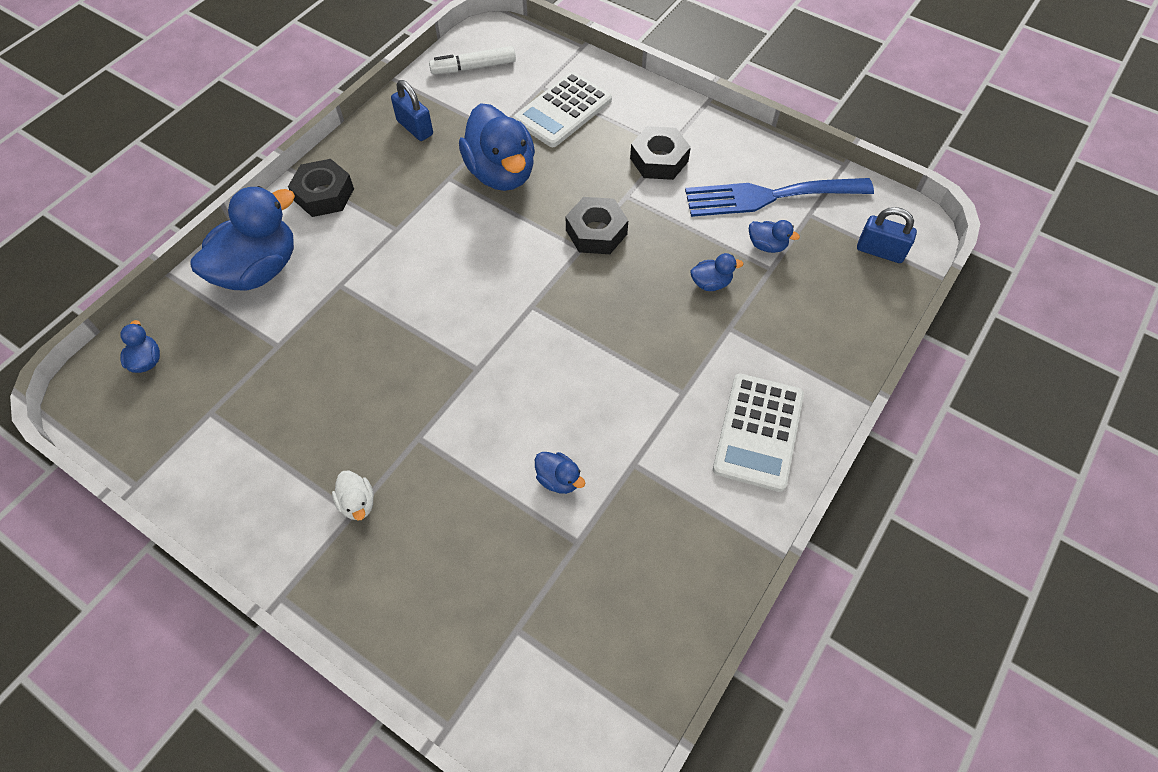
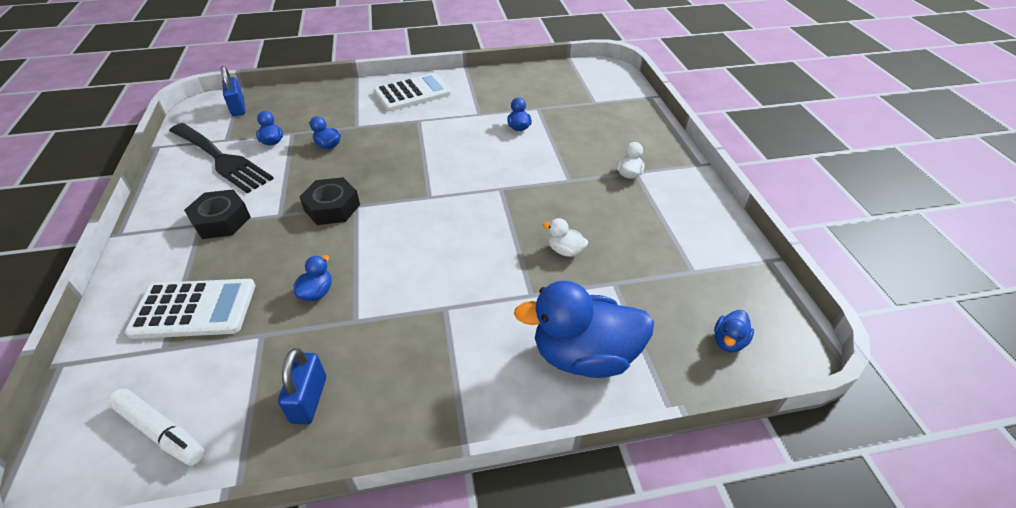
camera: 135 degrees left, 15 degrees down
black nut [288,159,354,217] -> none
blue duck [459,103,535,191] -> blue duck [293,255,332,301], size x0.43
blue fork [685,178,874,217] -> black fork [169,123,274,193]
none -> white duck [543,218,588,257]

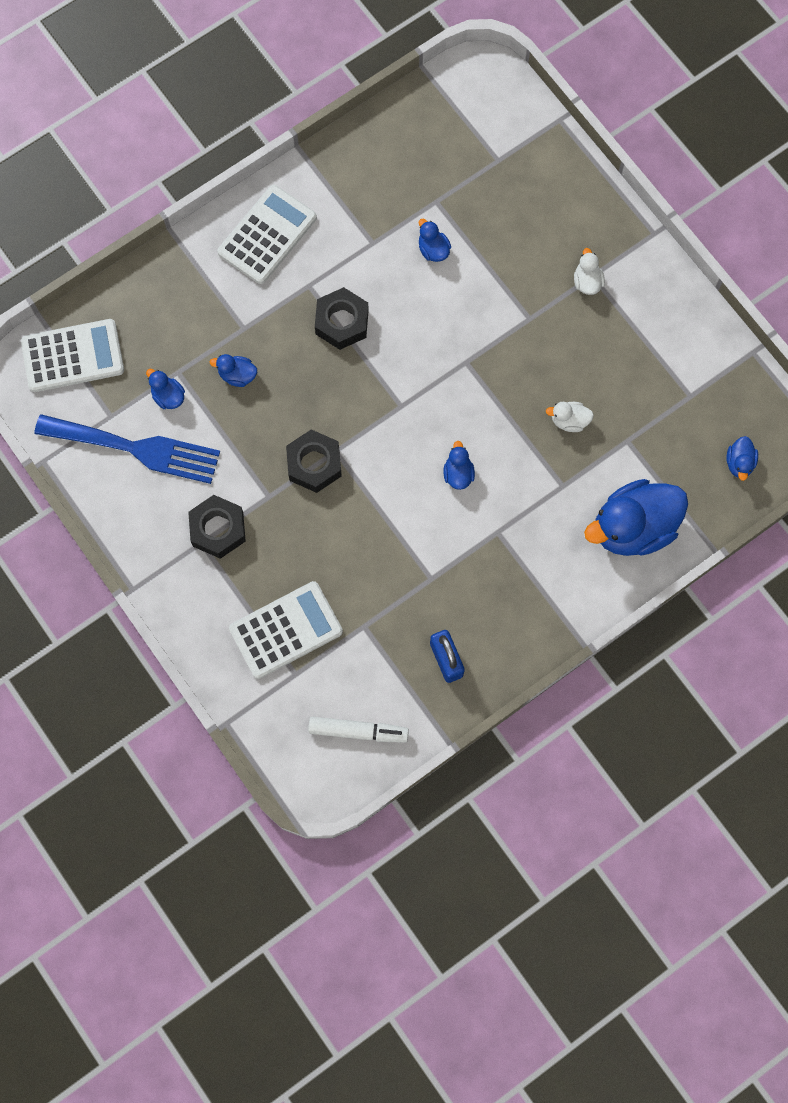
camera: 25 degrees left, 30 degrees up
black fork [169,123,274,193] -> blue fork [34,414,220,484]
blue padlock [221,66,246,116] -> white calculator [21,319,124,392]
blue duck [293,255,332,301] -> blue duck moved to [443,441,475,490]
none -> black nut [315,287,369,350]

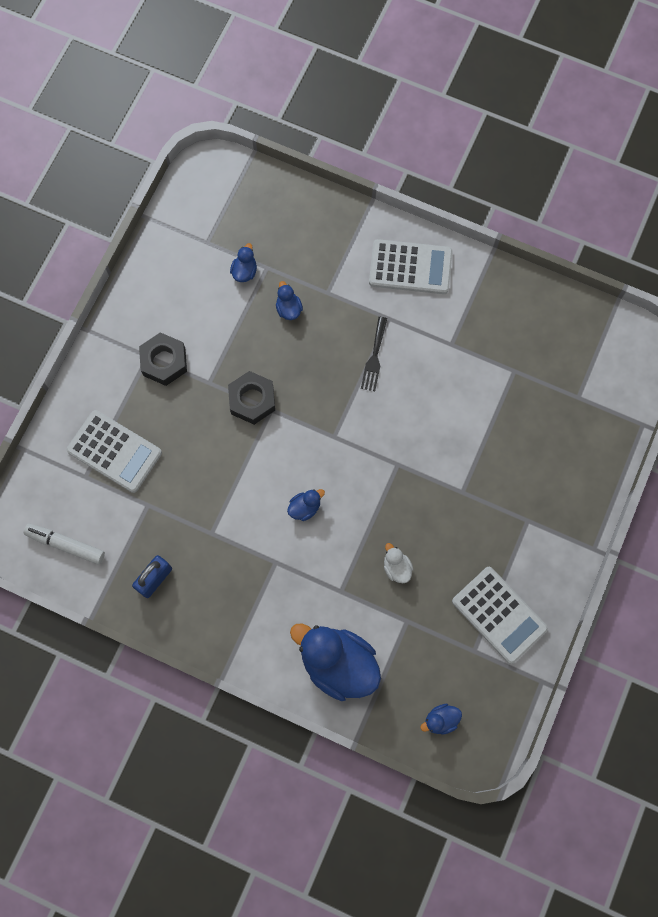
camera: 60 degrees right, 0 degrees up
white calculator [21,319,124,392] -> white calculator moved to [452,567,548,664]
blue fork [34,414,220,484] -> none
white marker [308,717,409,743] -> white marker turned 135 degrees clockwise [23,524,105,565]
black nut [315,287,369,350] -> black fork [361,317,387,391]
blue duck [419,219,451,262] -> none
white duck [574,248,605,295] -> none

